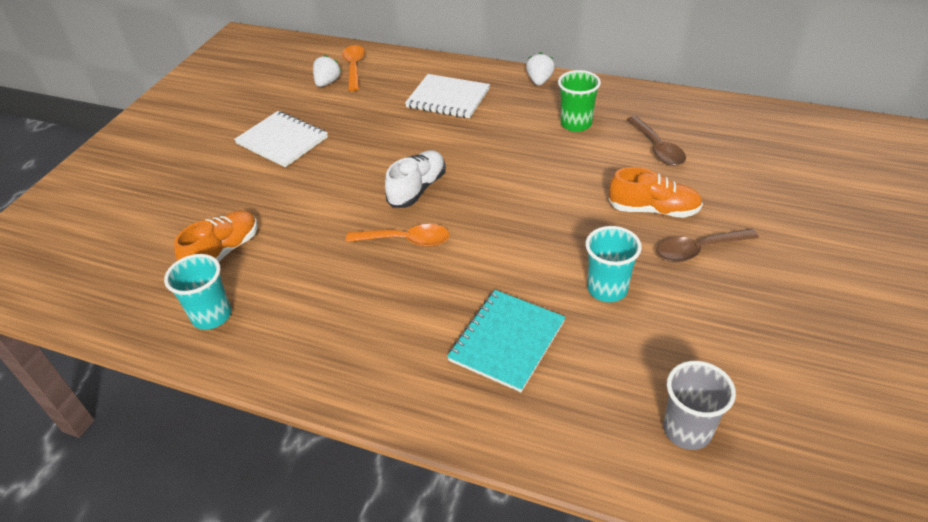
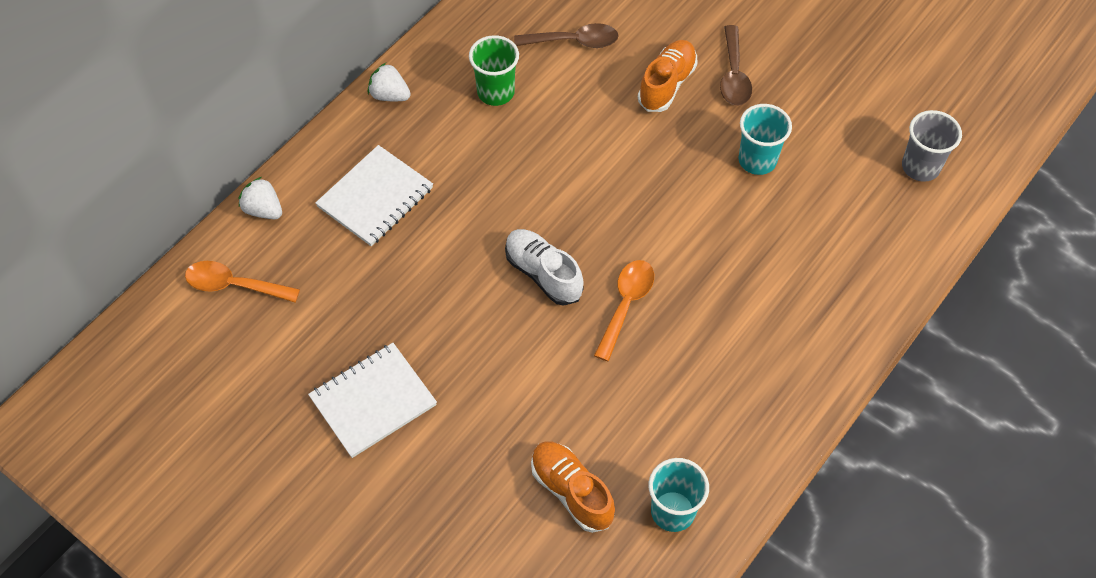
camera: 75 degrees left, 15 degrees up
white strawberry [313,55,341,87] -> white strawberry moved to [239,177,282,219]
turquoise notebook [447,290,565,392] -> none

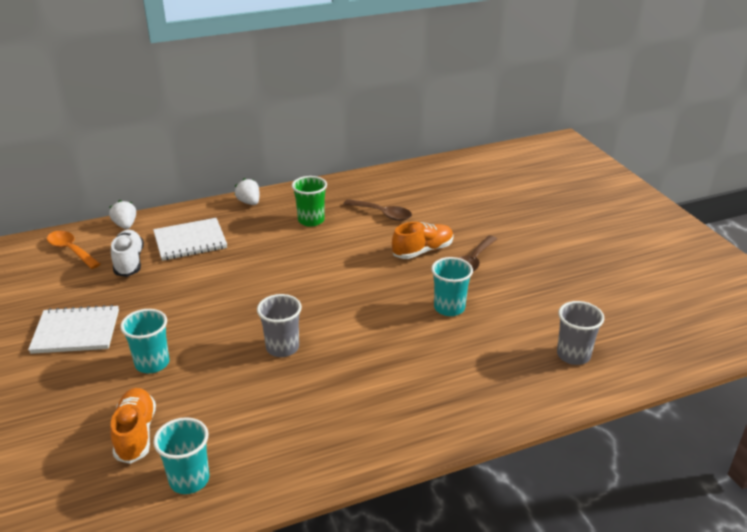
camera: 30 degrees right, 25 degrees down
white shoe [505,229,584,306] -> white shoe moved to [111,230,144,277]
orange spoon [594,260,654,361] -> grey cup [257,294,302,357]
none -> turquoise cup [120,309,170,373]

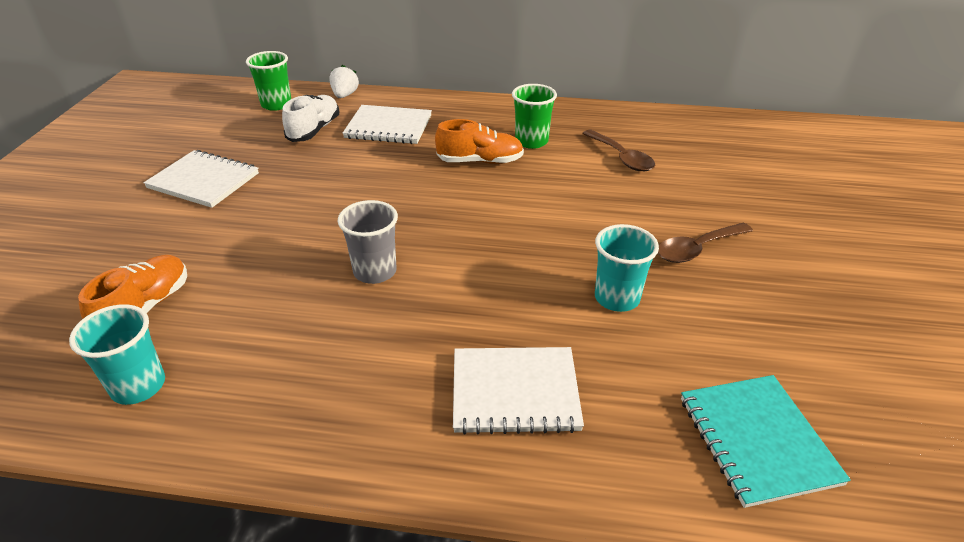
camera: 30 degrees right, 5 degrees up
orange spoon [47,231,101,269] -> green cup [246,51,291,111]
turquoise cup [120,309,170,373] -> none
white strawberry [235,178,259,205] -> none
orange shoe [392,222,454,259] -> orange shoe moved to [435,119,524,164]
grey cup [557,301,604,365] -> turquoise notebook [681,375,851,508]
none -> white notebook [453,347,584,435]

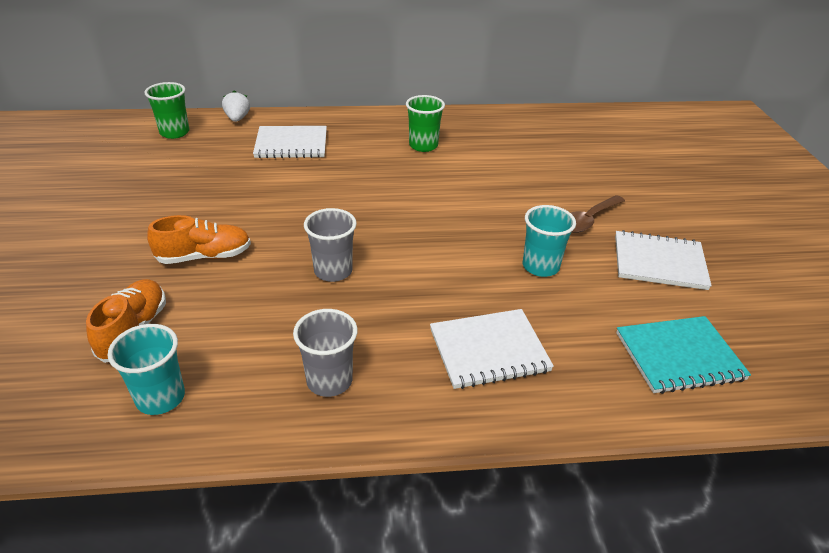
camera: 15 degrees left, 0 degrees up
white notebook [143,150,259,208] -> white notebook moved to [615,230,712,290]
white shoe [282,95,339,142] -> none
orange shoe [435,119,524,164] -> orange shoe moved to [147,215,251,264]
brown spoon [582,130,655,171] -> none
turquoise notebook [681,375,851,508] -> turquoise notebook turned 75 degrees counterclockwise [616,316,751,394]
none -> grey cup [293,309,358,397]

